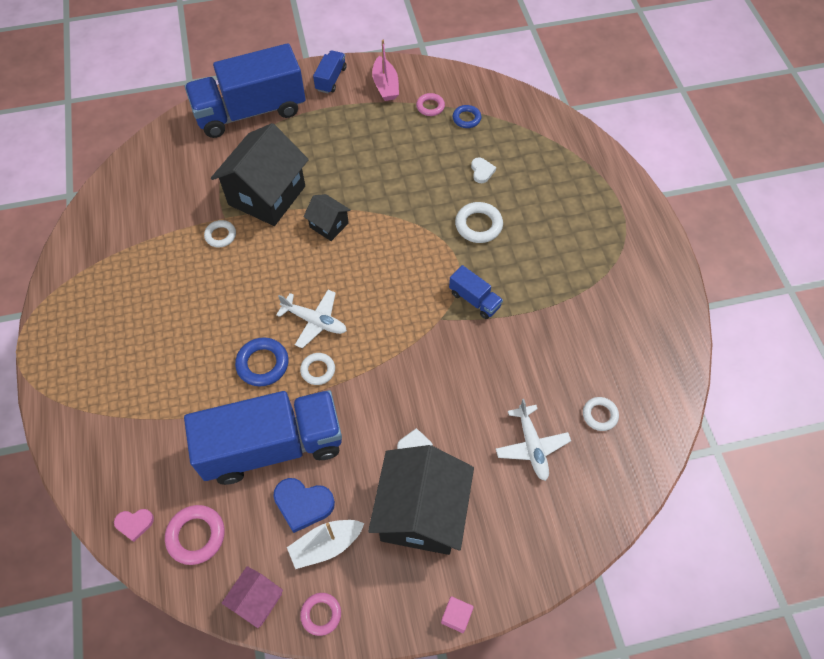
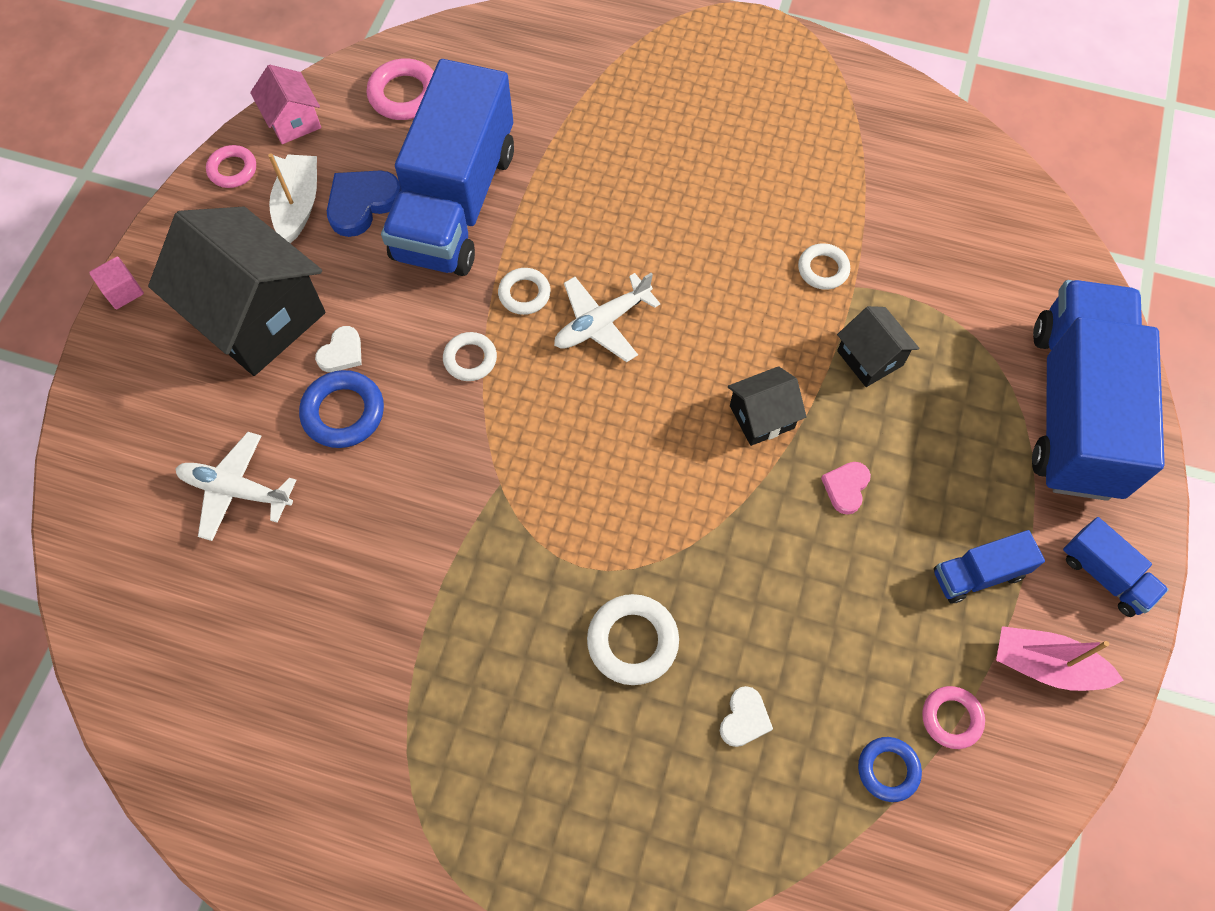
camera: 120 degrees right, 5 degrees up
pink heart [114,509,154,542] -> pink heart moved to [821,462,871,515]
black house [211,123,309,226] -> black house [837,306,919,387], size x0.48
blue ring [235,337,288,387] -> blue ring moved to [299,370,384,448]
blue truck [449,265,503,319] -> blue truck moved to [934,530,1045,604]
white heart [471,157,496,183] -> white heart turned 90 degrees counterclockwise [720,686,773,747]
white ring [583,397,619,431] -> white ring moved to [443,332,497,381]

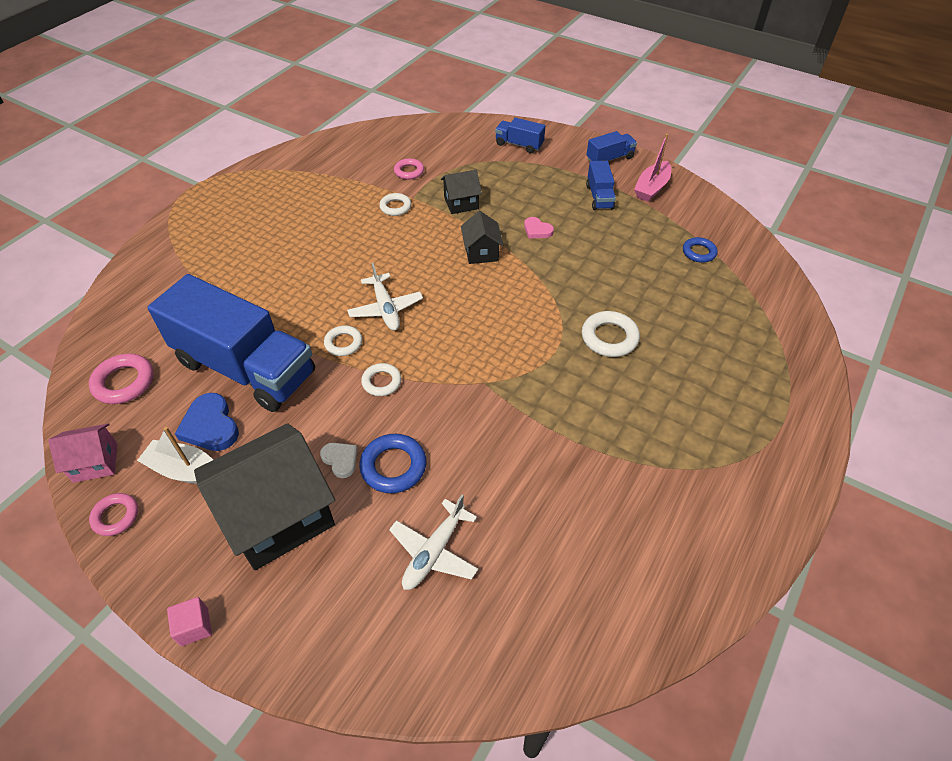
camera: 75 degrees left, 15 degrees down
white heart [720,686,773,747] -> none
pink ring [922,686,985,749] -> pink ring moved to [394,158,424,180]
blue truck [1032,280,1165,501] -> blue truck [495,118,545,153], size x0.43

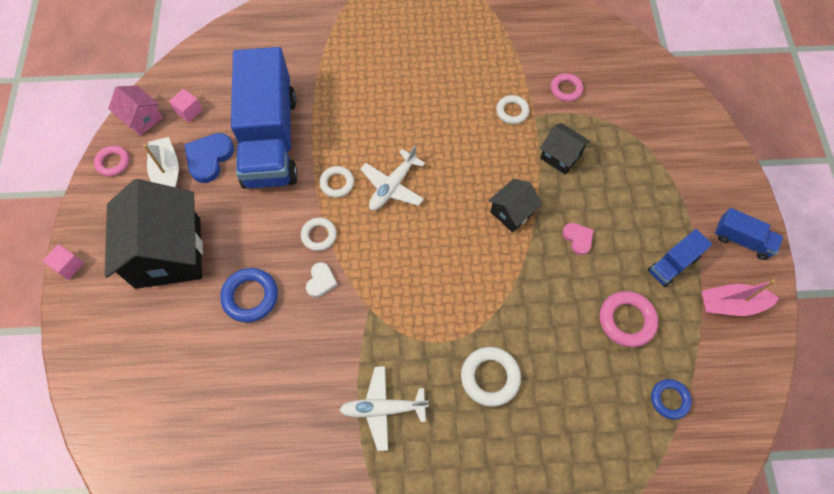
camera: 55 degrees right, 15 degrees up
pink ring [89,354,154,404] -> pink ring moved to [600,291,658,347]
black house [194,423,335,570] -> black house turned 60 degrees clockwise [105,179,203,289]
white heart [320,443,357,478] -> white heart moved to [306,262,337,298]
white plane [389,495,478,590] -> white plane moved to [340,366,429,451]
blue truck [495,118,545,153] -> none
pink heart [524,217,554,239] -> pink heart turned 150 degrees clockwise [562,223,594,255]
none -> pink cube [169,89,203,122]

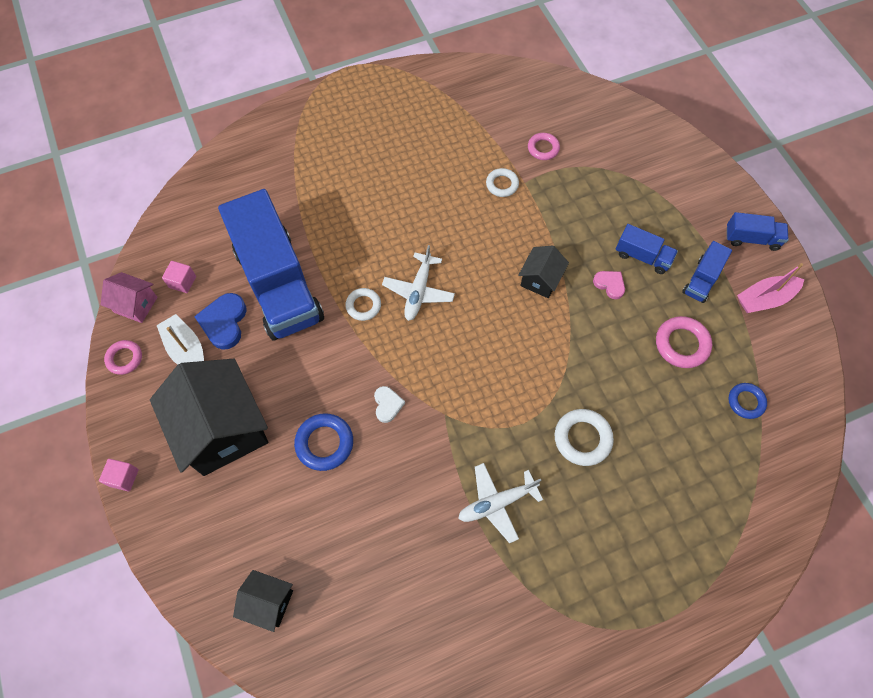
camera: 20 degrees left, 0 degrees up
white ring [301,217,337,251] -> none
black house [540,123,591,175] -> black house moved to [233,570,293,632]
none -> blue truck [616,224,678,274]

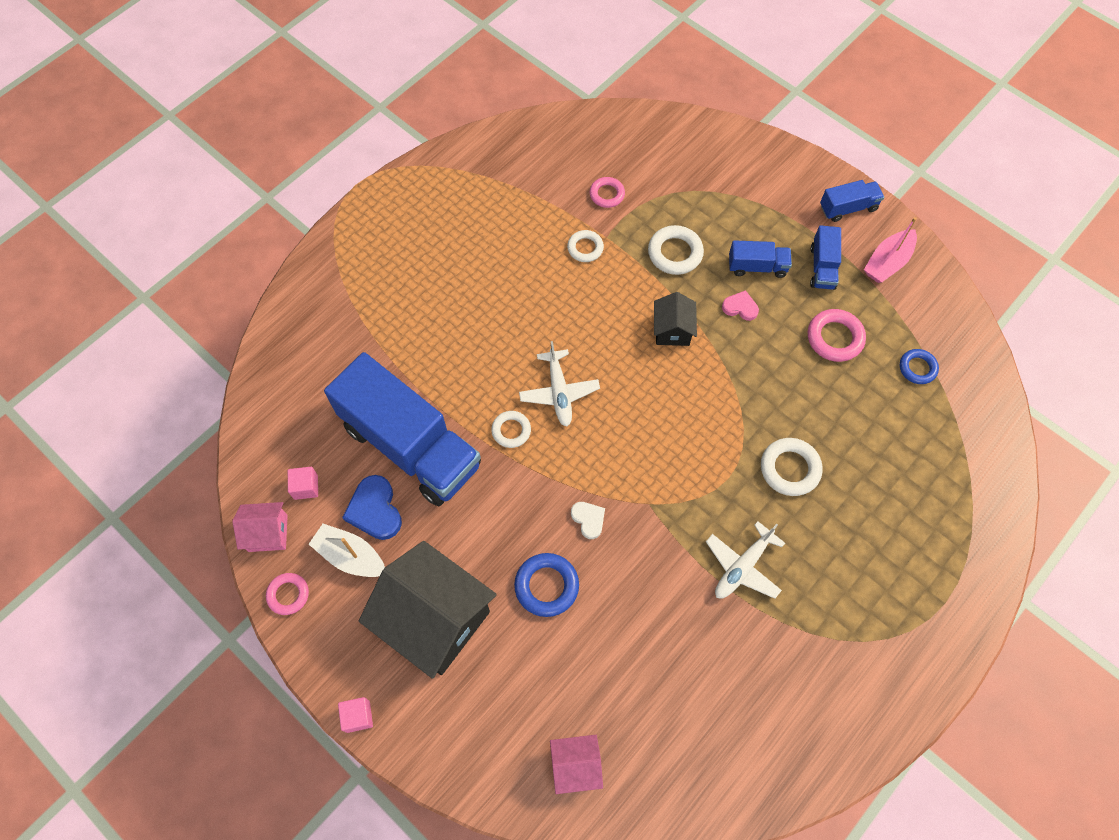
camera: 25 degrees left, 0 degrees up
black house [233,570,293,632] -> pink house [550,735,603,794]
none -> white ring [648,225,704,275]

